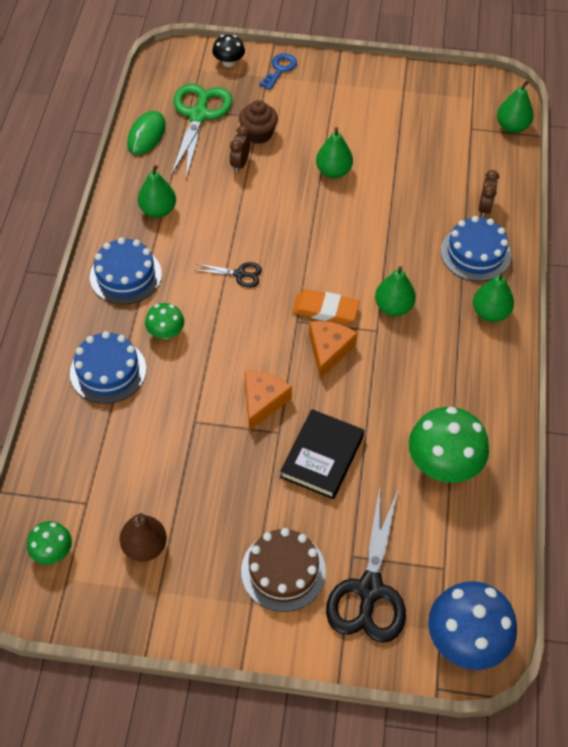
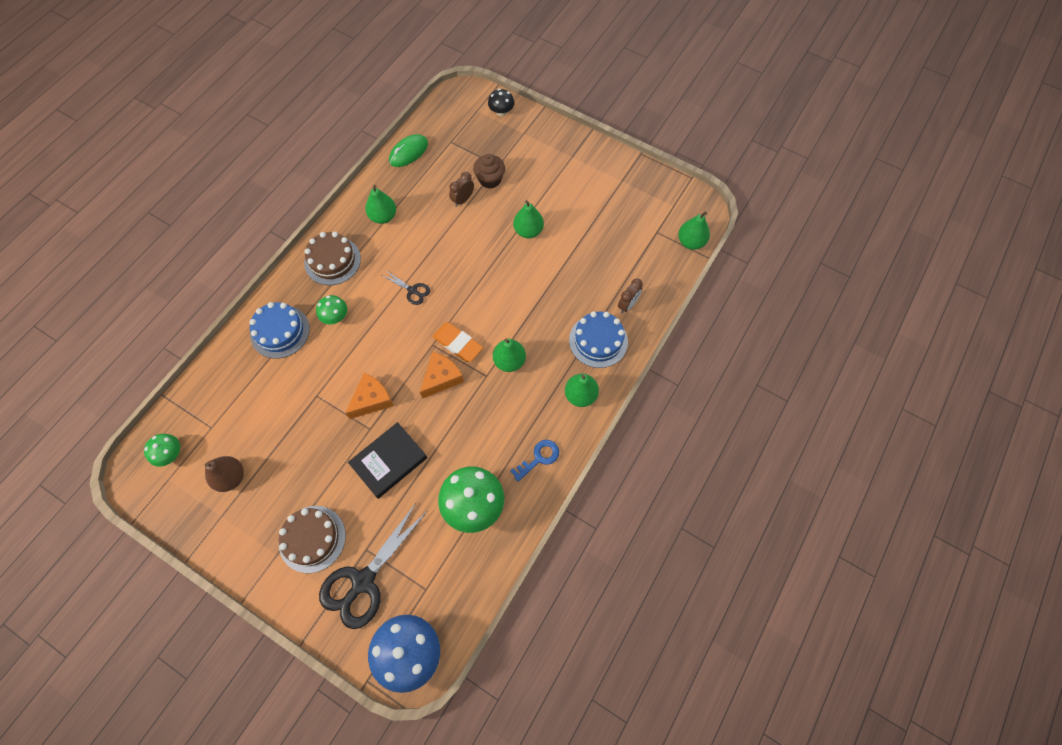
camera: 25 degrees right, 10 degrees up
blue cake [90,237,162,305] -> brown cake [304,232,361,285]
green scissors [171,83,232,179] -> none
blue key [259,53,297,90] -> blue key moved to [510,440,559,482]

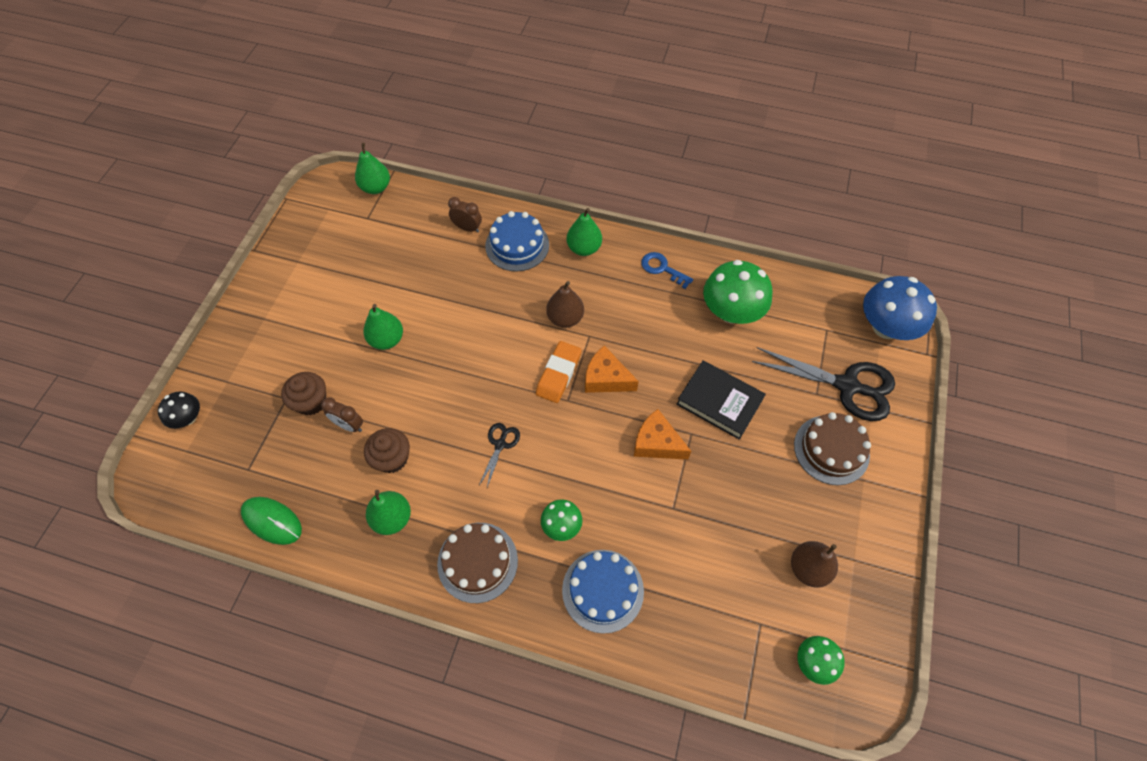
camera: 105 degrees left, 5 degrees down
green pear [493,338,526,372] -> brown pear [546,281,584,328]
none -> brown cupcake [364,428,410,473]

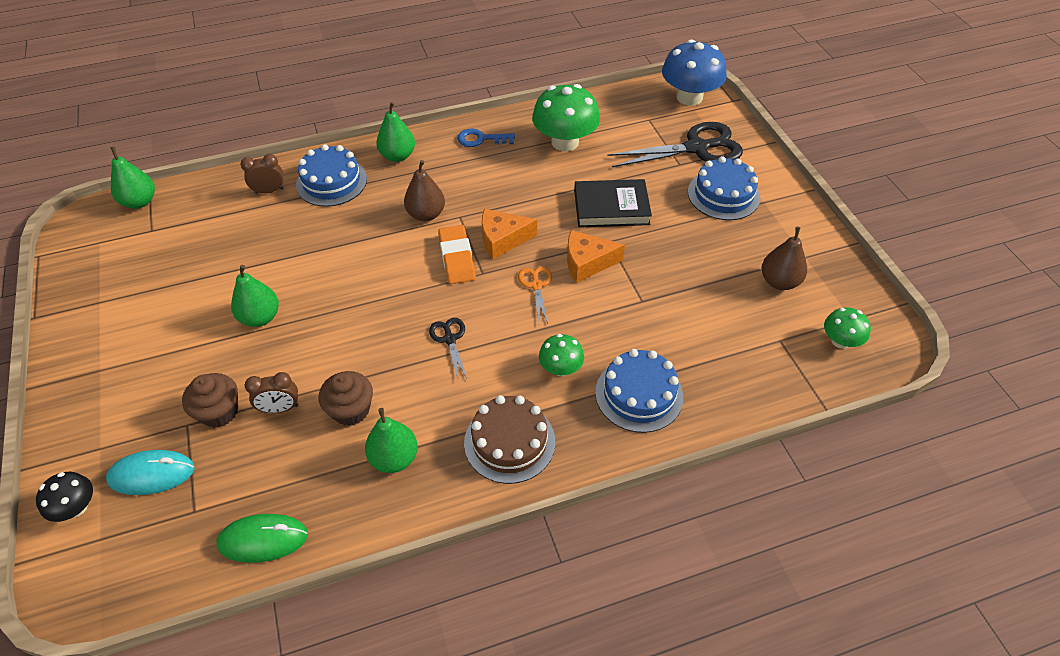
camera: 35 degrees left, 10 degrees down
brown cake [794,412,871,485] -> blue cake [688,156,760,220]
none -> turquoise mouse [106,450,195,495]
none -> orange scissors [518,267,552,324]

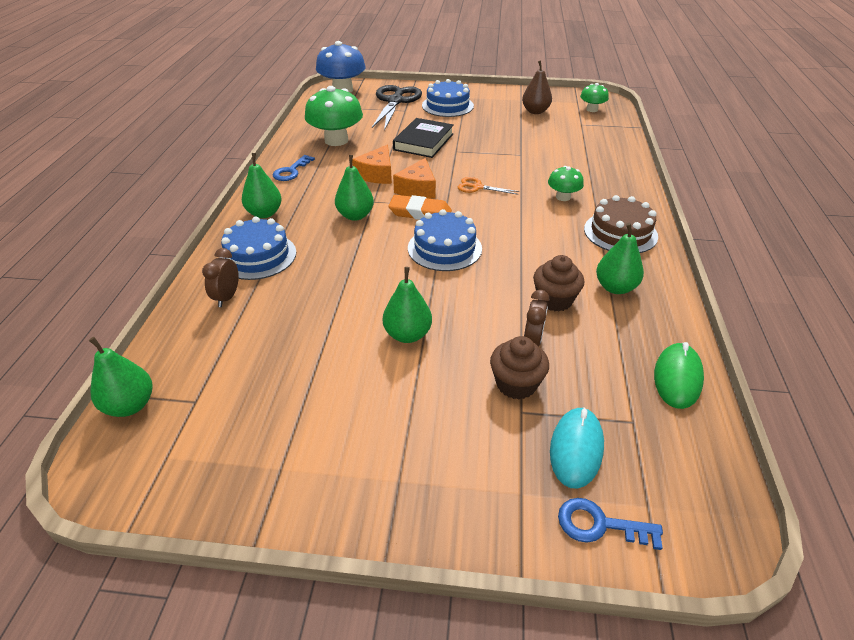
camera: 65 degrees left, 10 degrees down
black mushroom [36,472,93,522] -> blue key [558,498,663,550]
brown pear [404,160,445,221] -> green pear [335,155,374,221]
black scissors [429,318,467,379] -> none
orange cheese [567,230,625,283] -> orange cheese moved to [352,145,392,184]
blue cake [595,349,683,433] -> blue cake moved to [408,209,482,271]

